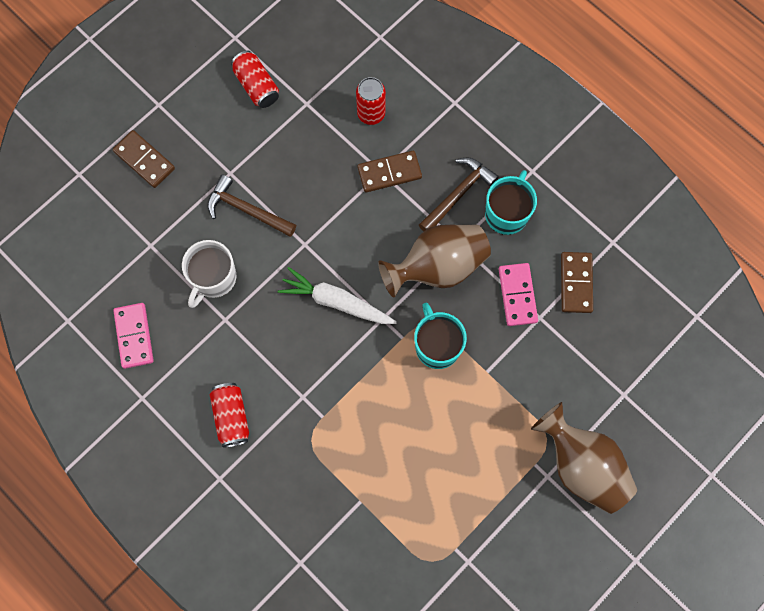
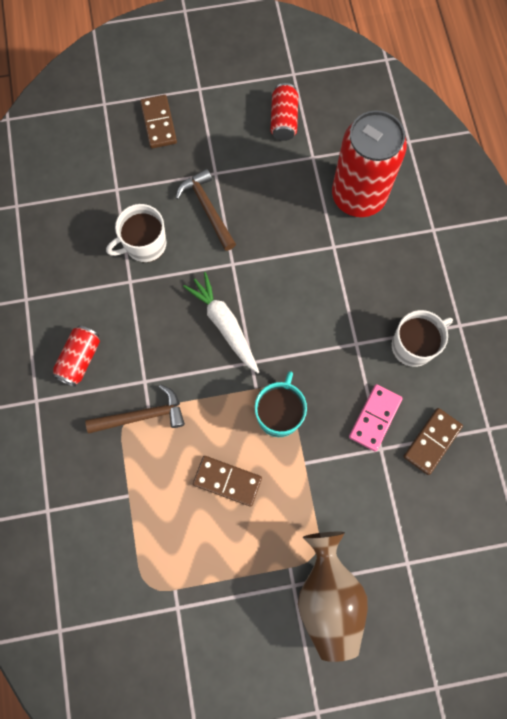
camera: 35 degrees right, 0 degrees up
pink domino [113,303,154,369] -> none
red can [356,77,386,125] -> red can [332,110,407,217], size x2.06
brown domino [357,151,422,193] -> brown domino moved to [193,456,262,507]
brown vase [378,225,491,297] -> none
brown hammer [419,158,499,231] -> brown hammer moved to [86,385,185,433]
turquoise mug [485,170,537,235] -> white mug [392,310,453,367]

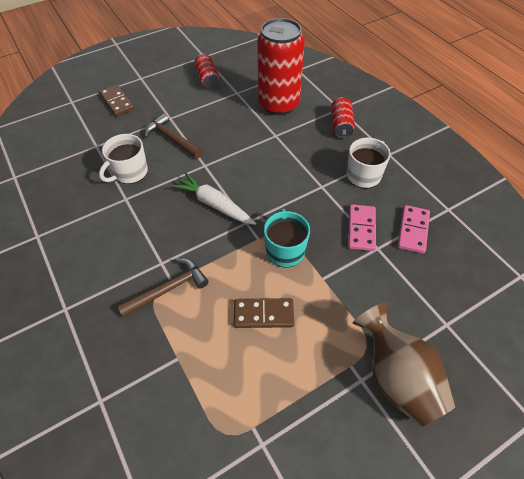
camera: 20 degrees left, 20 degrees down
red can [52,325,100,387] -> red can moved to [331,97,355,138]
brown domino [403,408,463,475] -> pink domino [398,205,430,254]

